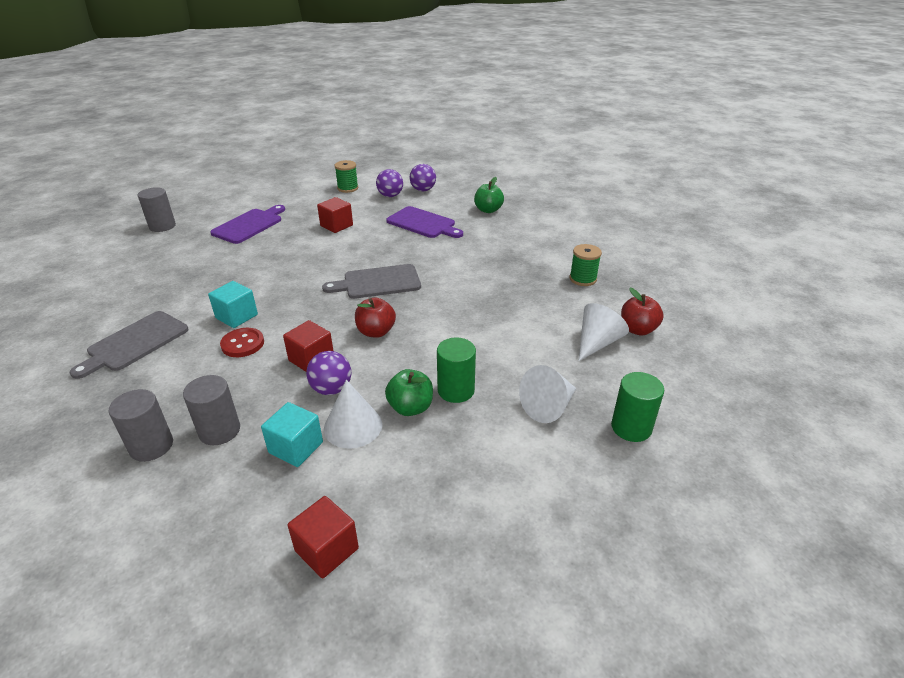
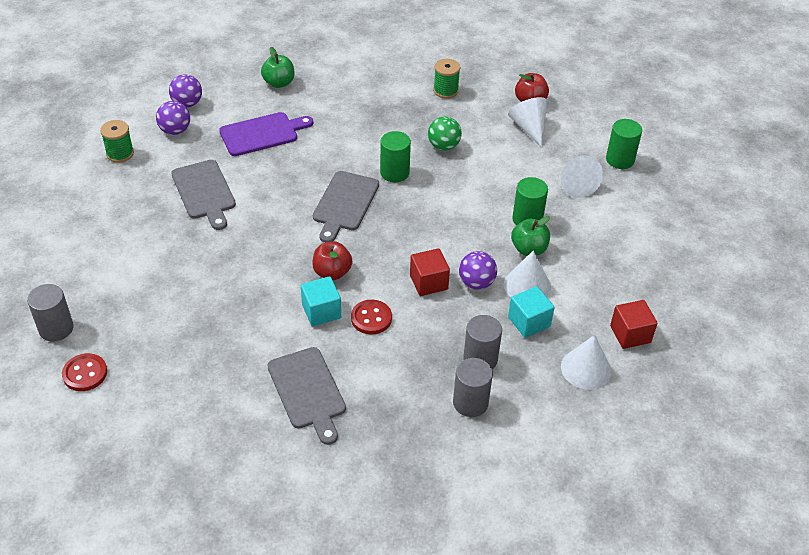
camera: 60 degrees left, 10 degrees up
purple cutting board [210,205,285,244] -> none
red cube [317,197,353,233] -> grey cutting board [171,160,236,230]
red apple [355,298,396,338] -> red apple moved to [312,241,352,280]
none -> red button [62,353,107,391]
none -> green cylinder [380,131,411,182]
none -> green ball [428,116,462,151]
none -> white cone [561,335,612,390]

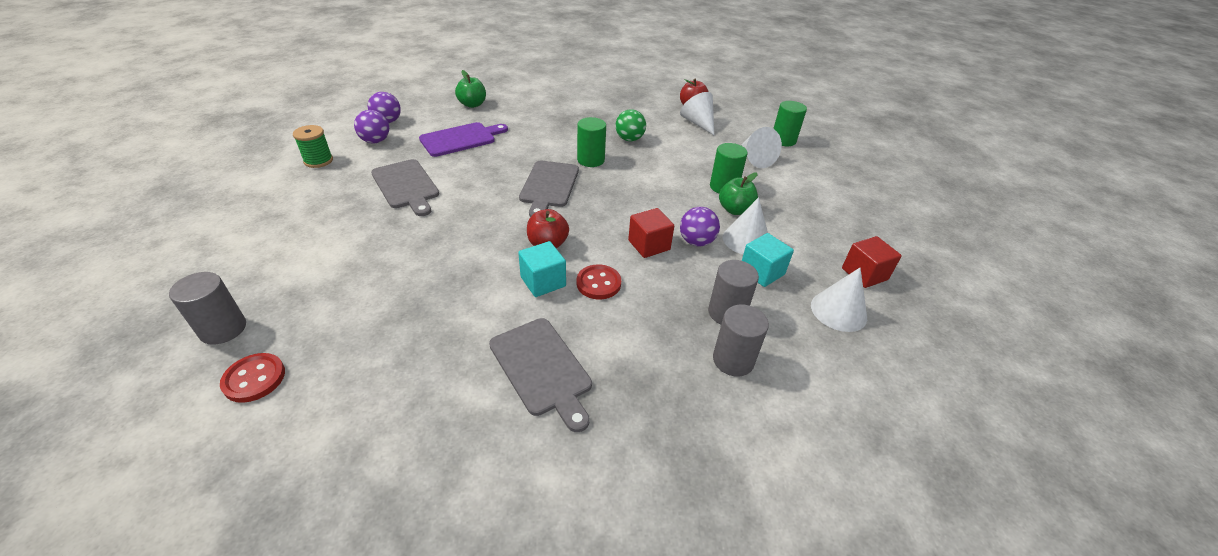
camera: 10 degrees left, 5 degrees down
green spool [433,59,460,99] -> none

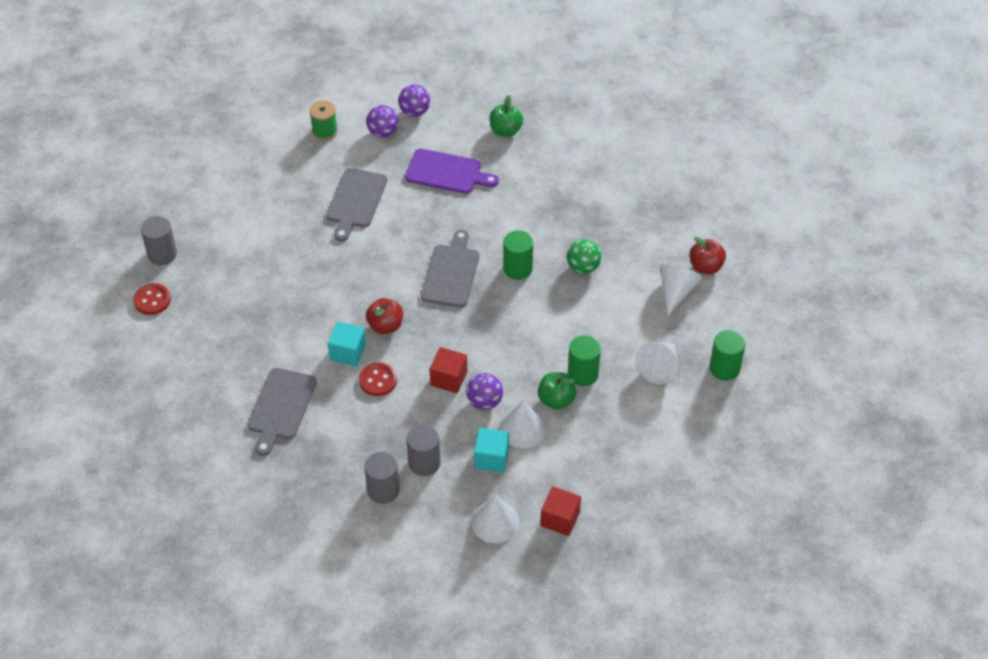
camera: 50 degrees right, 10 degrees up
grey cutting board [519,161,579,217] -> grey cutting board turned 135 degrees clockwise [421,230,479,308]

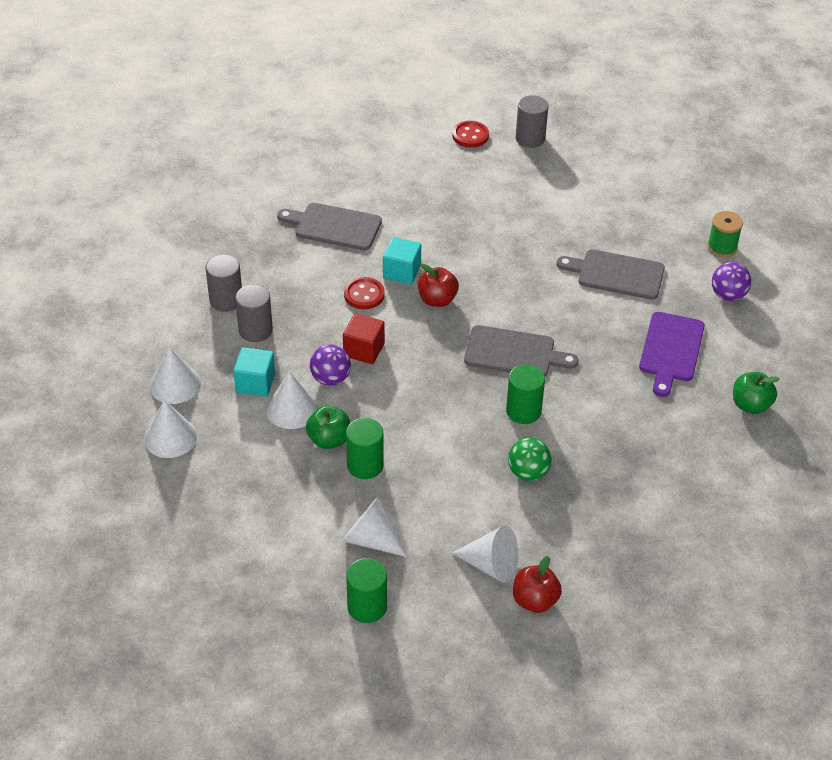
camera: 90 degrees right, 5 degrees down
purple ball [398,84,430,117] -> none
red cube [540,486,581,536] -> white cone [144,400,197,458]

